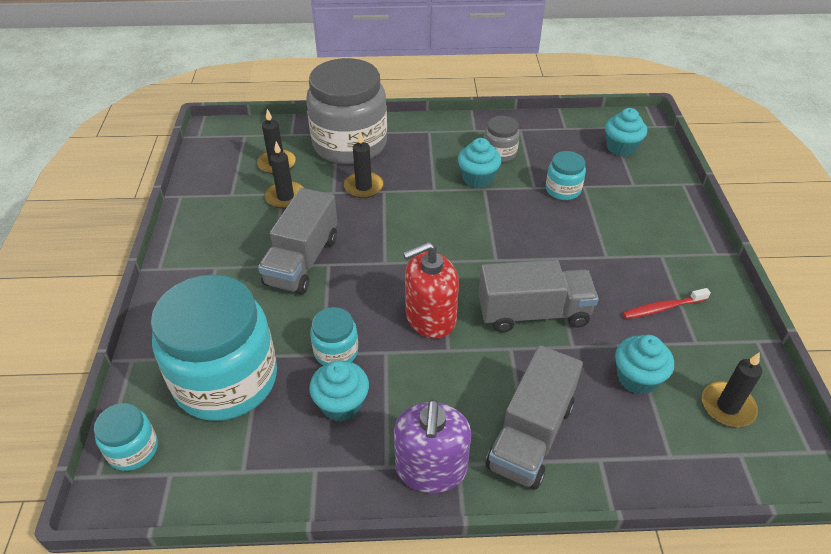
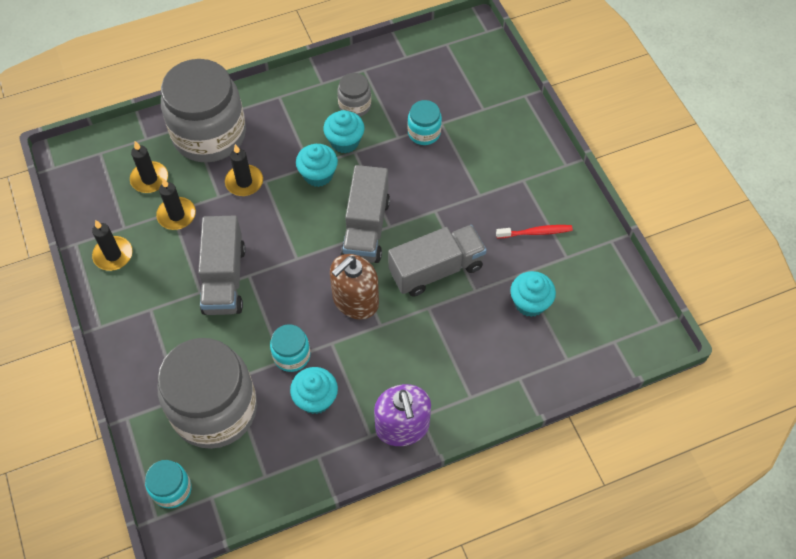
camera: 20 degrees left, 15 degrees up
turquoise jar [151,274,277,421] -> grey jar [158,338,257,449]
red soap dispenser [403,242,459,339] -> brown soap dispenser [330,254,379,320]
grey truck [486,345,583,490] -> grey truck moved to [341,165,390,263]
turquoise cupcake [605,108,647,157] -> turquoise cupcake moved to [296,144,338,187]
red toothbrush [623,288,711,319] -> red toothbrush turned 150 degrees counterclockwise [496,225,573,238]
black candle [702,352,762,427] -> black candle moved to [92,220,133,271]

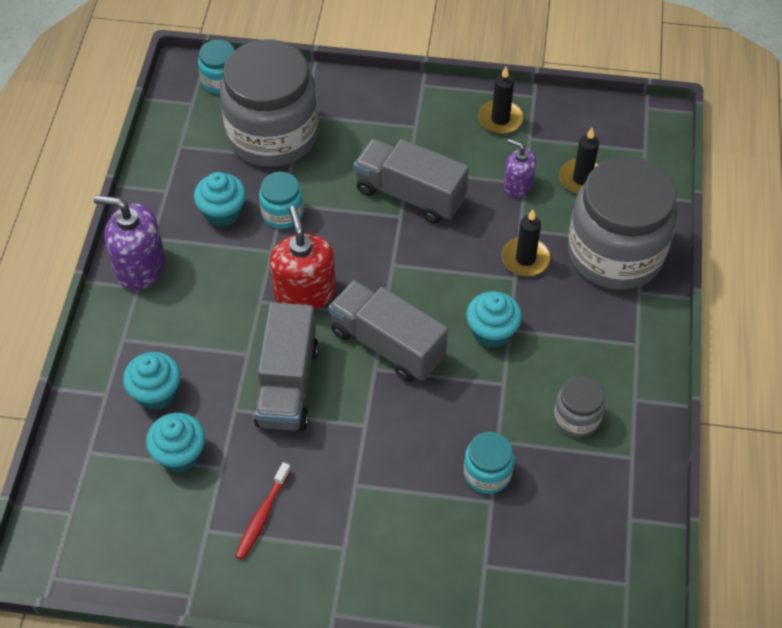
camera: 120 degrees right, 5 degrees down
black candle [156,178,196,230] -> purple soap dispenser [503,139,536,197]
turquoise cupcake [323,110,364,153] -> turquoise cupcake moved to [123,352,181,410]
brown soap dispenser [330,254,379,320] -> red soap dispenser [270,206,336,310]

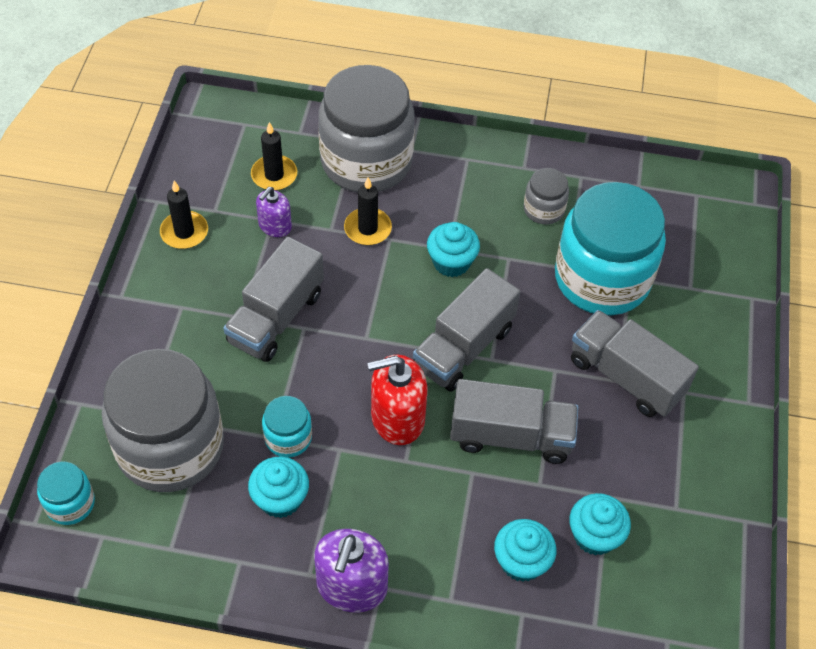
camera: 90 degrees left, 0 degrees up
red toothbrush [235,462,291,560] -> none
turquoise jar [464,432,515,494] -> turquoise jar [555,182,666,315], size x2.25
none -> grey truck [571,310,699,417]

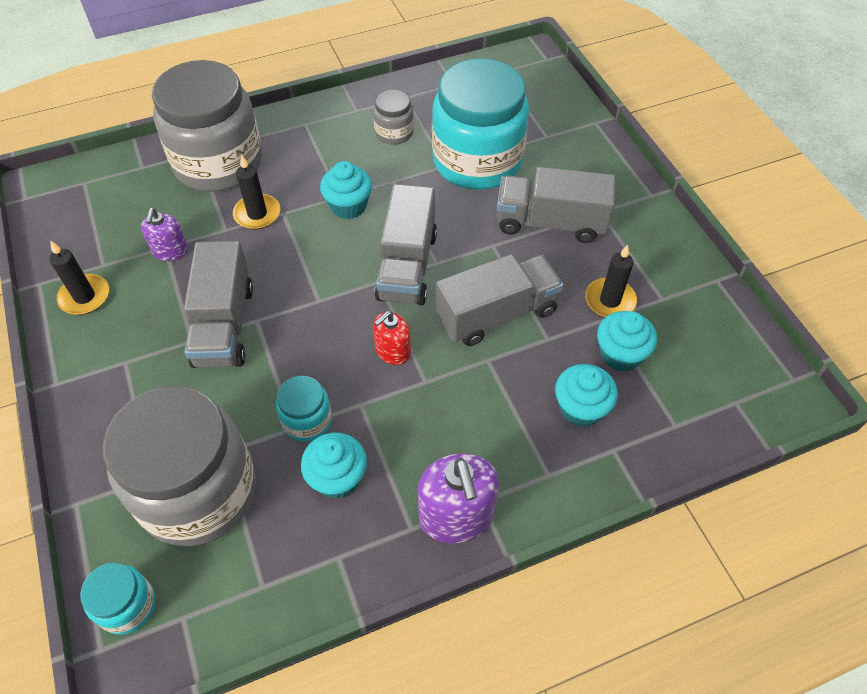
camera: 30 degrees left, 0 degrees up
black candle [251,122,297,191] -> black candle moved to [585,244,637,318]
red soap dispenser [367,355,428,445] -> red soap dispenser [373,311,411,365], size x0.60

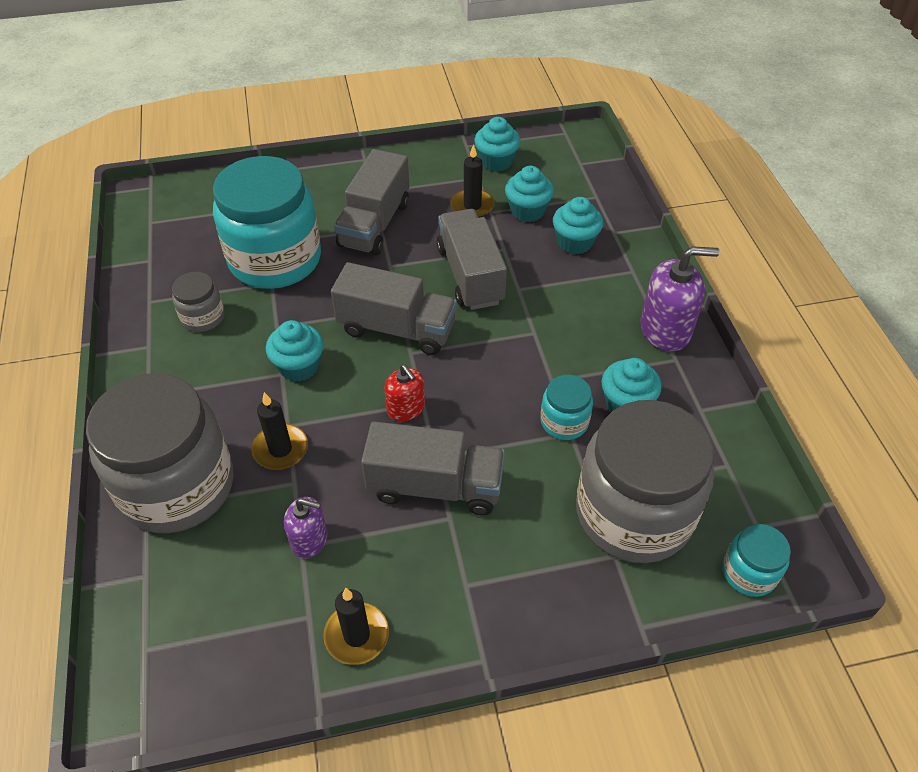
camera: 80 degrees left, 5 degrees down
red soap dispenser [373,311,411,365] -> red soap dispenser moved to [384,365,425,421]
none -> turquoise cupcake [474,117,520,172]

